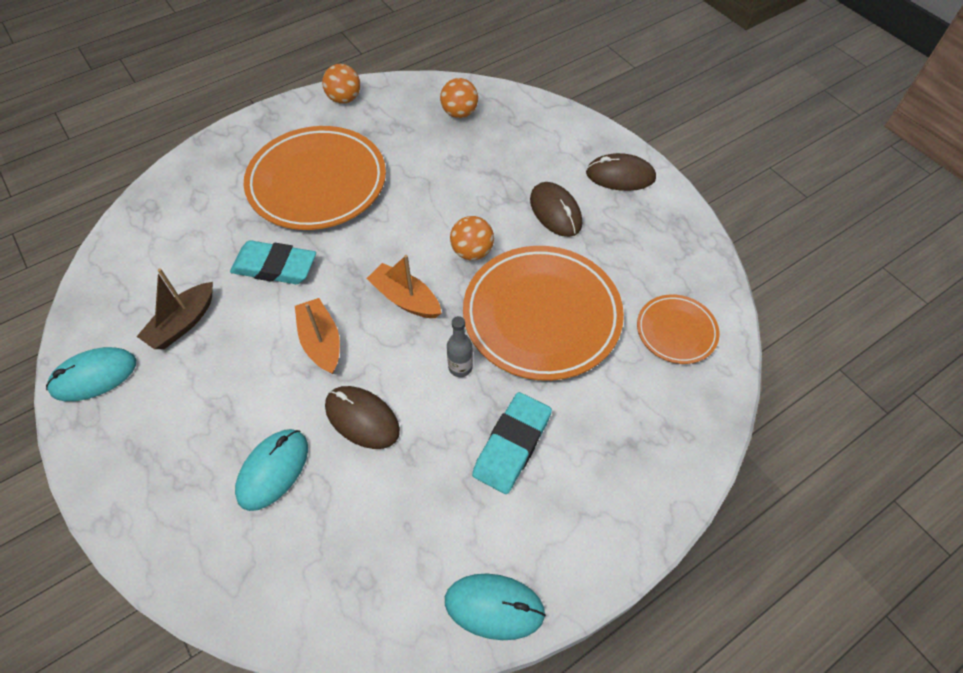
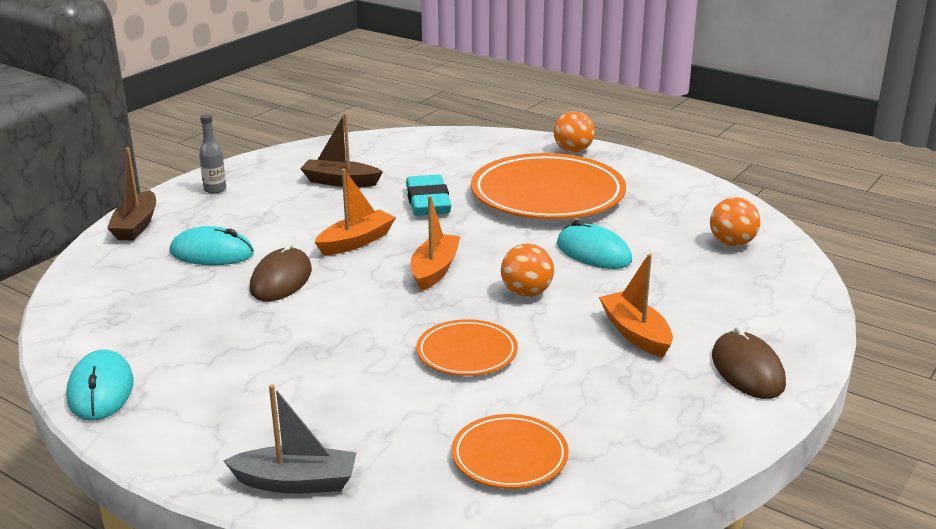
camera: 70 degrees right, 30 degrees down
turquoise mouse [46,347,136,401] -> turquoise mouse moved to [557,220,632,269]
orange ball [322,64,360,104] -> orange ball moved to [554,111,595,153]
grey bottle [447,316,473,377] -> grey bottle moved to [199,114,226,194]
orange plate [463,246,624,381] -> orange plate [416,319,518,376], size x0.51
turquoise eraser [472,392,552,494] -> none
brown mouse [530,182,582,237] -> orange boat [599,254,673,358]
none -> brown boat [107,147,156,240]
none -> grey boat [223,384,357,494]

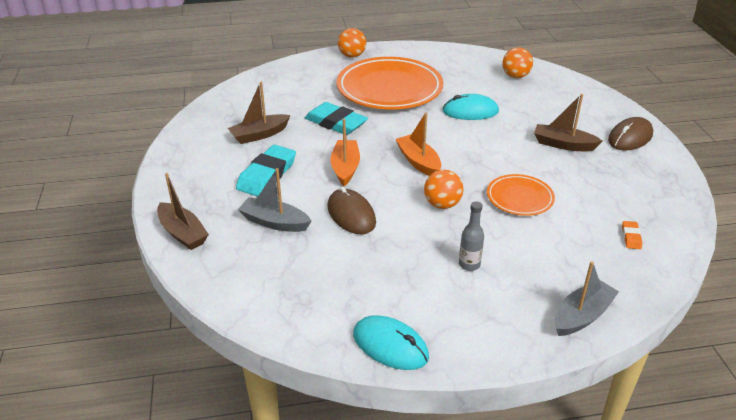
camera: 45 degrees left, 10 degrees up
turquoise mouse [169,226,254,265] -> grey boat [238,168,311,232]
grey bottle [199,114,226,194] -> grey bottle moved to [459,202,484,271]
orange plate [452,414,569,489] -> orange eraser [622,221,642,249]
orange ball [501,244,554,297] -> orange ball moved to [424,170,463,209]
orange boat [599,254,673,358] -> brown boat [534,94,603,151]
brown mouse [712,326,786,399] -> brown mouse turned 75 degrees counterclockwise [608,117,653,150]
none -> turquoise eraser [236,145,296,197]

